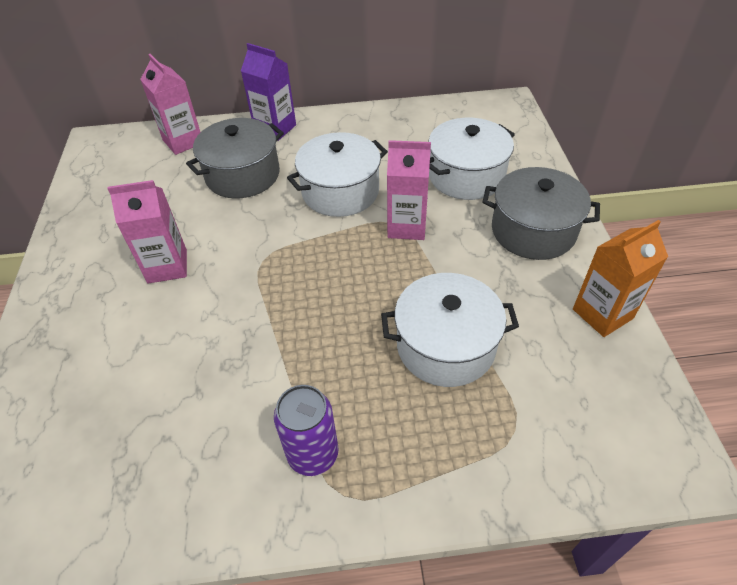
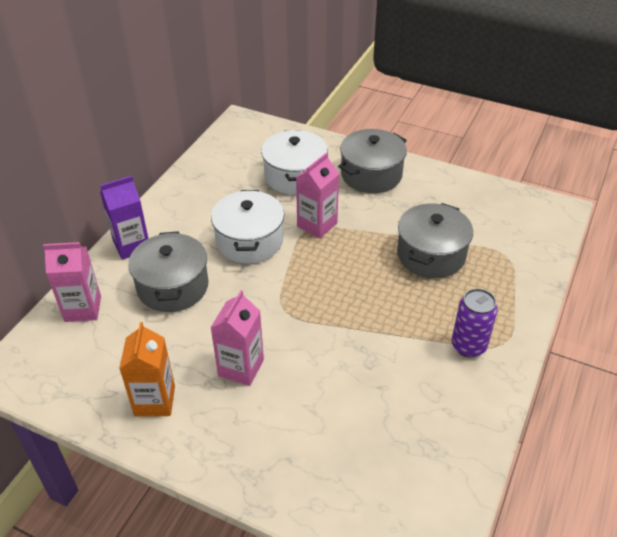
camera: 60 degrees left, 5 degrees down
white pot [381,273,519,387] -> grey pot [397,203,473,278]
orange carton [573,220,668,337] -> orange carton moved to [119,322,175,416]

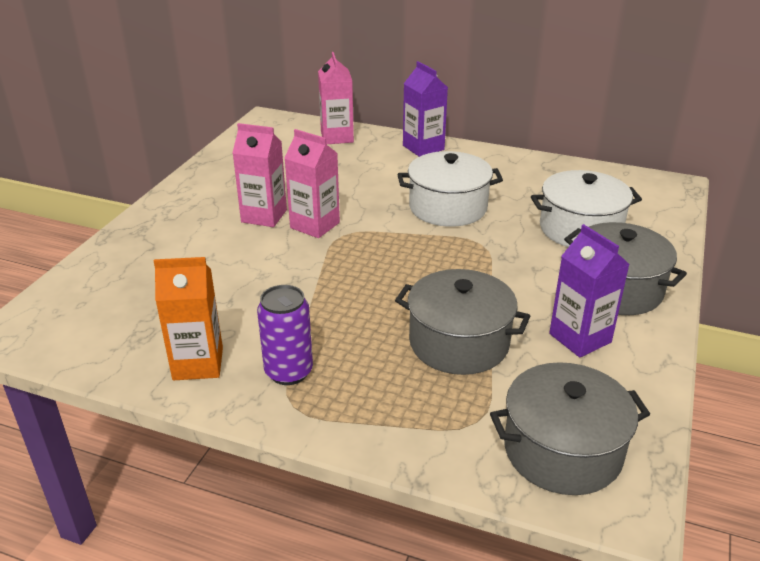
camera: 85 degrees right, 10 degrees down
orange carton [119,322,175,416] -> orange carton moved to [154,257,223,380]
grey pot [128,231,209,312] -> grey pot moved to [490,362,650,495]
pink carton [296,152,339,238] -> pink carton moved to [285,129,340,238]
none -> purple carton [549,224,630,358]

